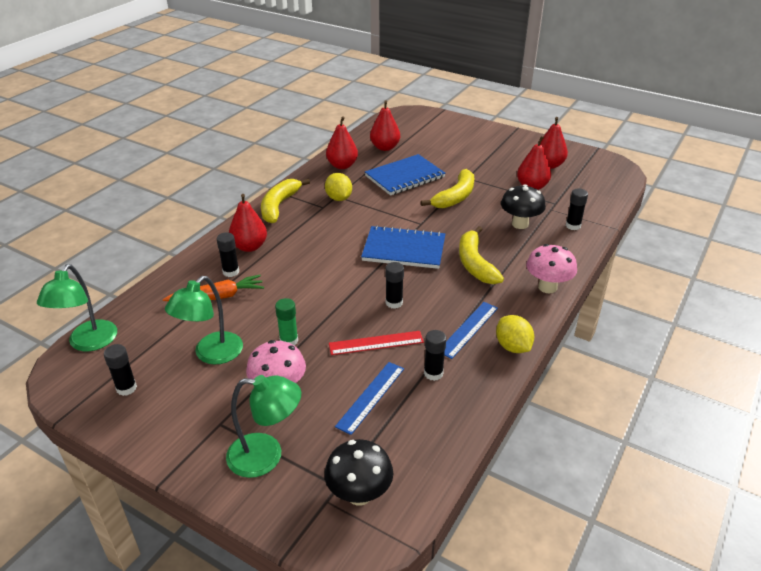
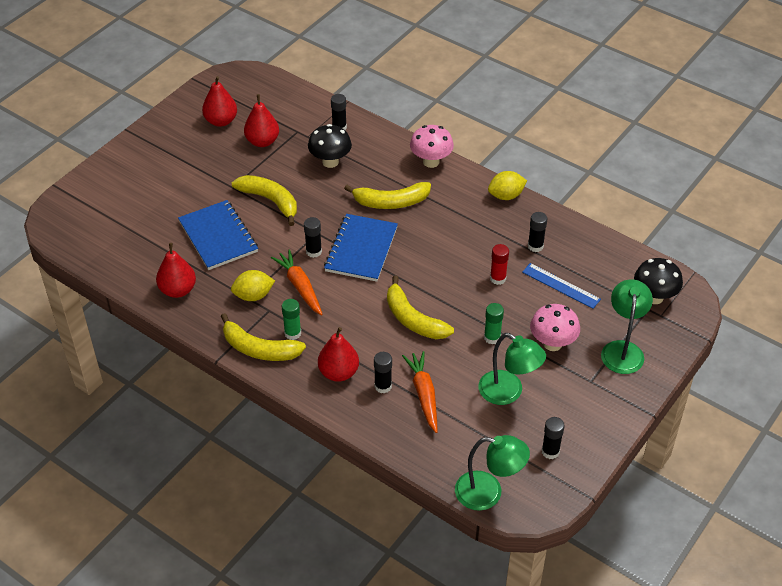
camera: 85 degrees left, 10 degrees up
red ruler [329,331,424,355] -> red glue stick [490,244,509,285]
red pear [370,100,400,151] -> none
black glue stick [385,262,404,309] -> black glue stick moved to [304,217,322,258]
blue ruler [444,302,498,359] -> none
none -> orange carrot [271,249,323,315]
none -> green glue stick [282,299,301,340]
none -> yellow banana [387,276,454,339]

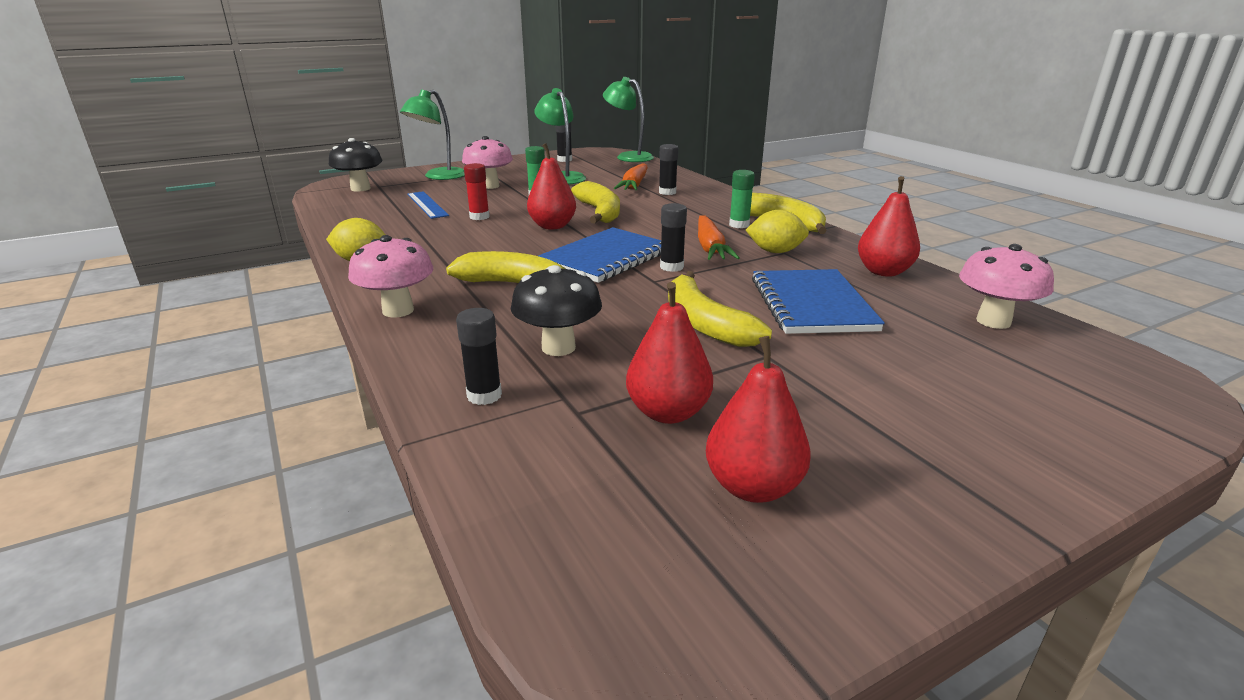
camera: 155 degrees left, 20 degrees down
red pear [318,327,359,382] -> red pear moved to [527,143,576,230]
black glue stick [528,212,547,252] -> none
none -> pink mushroom [959,244,1054,329]

